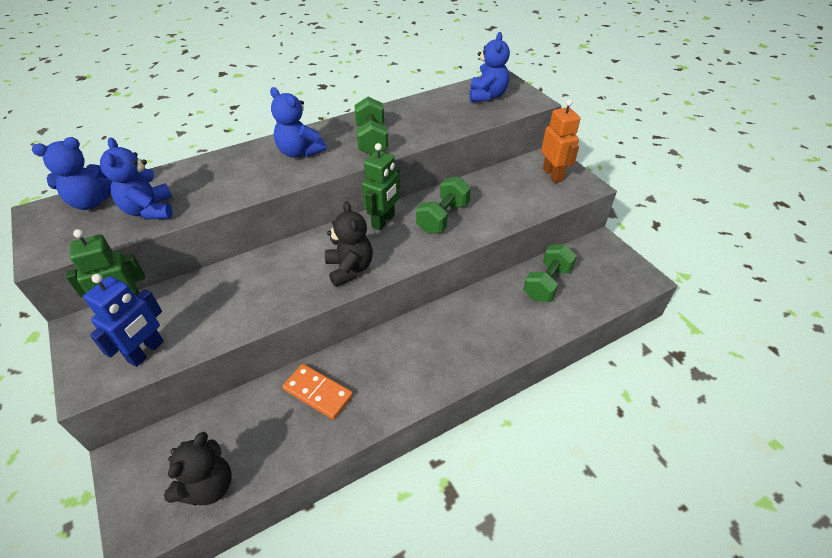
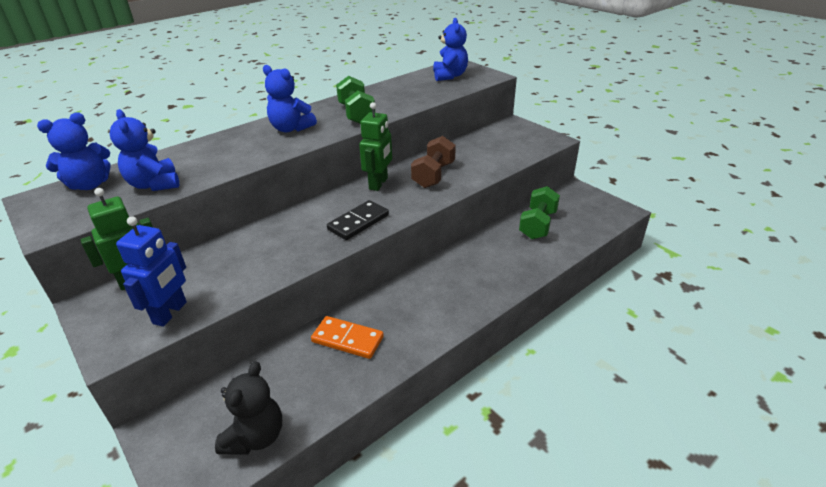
camera: 10 degrees left, 10 degrees down
black teddy bear [325,201,373,287] -> black domino [327,200,389,240]
green dumbbell [416,176,471,234] -> brown dumbbell [411,136,456,188]
orange robot [541,99,580,183] -> none

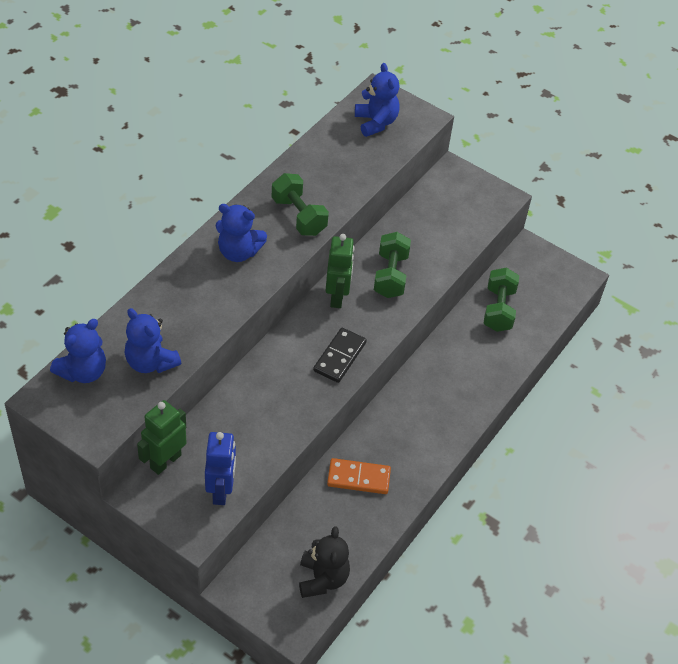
camera: 20 degrees left, 15 degrees up
brown dumbbell [411,136,456,188] -> green dumbbell [374,232,411,298]

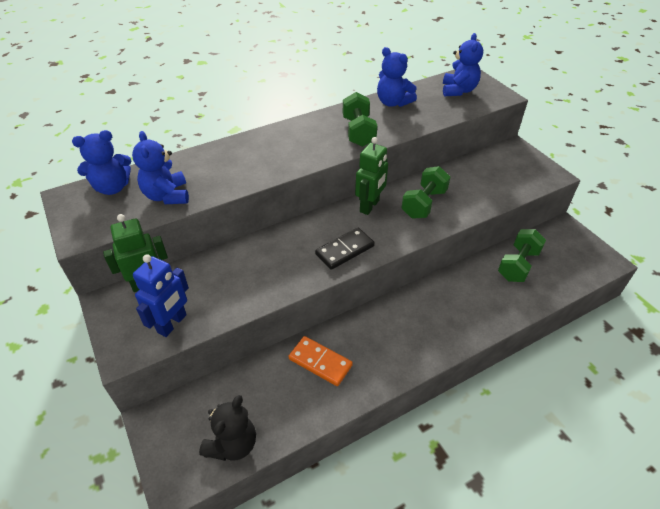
camera: 30 degrees right, 5 degrees down
blue teddy bear [216,204,267,262] -> blue teddy bear moved to [377,47,417,107]

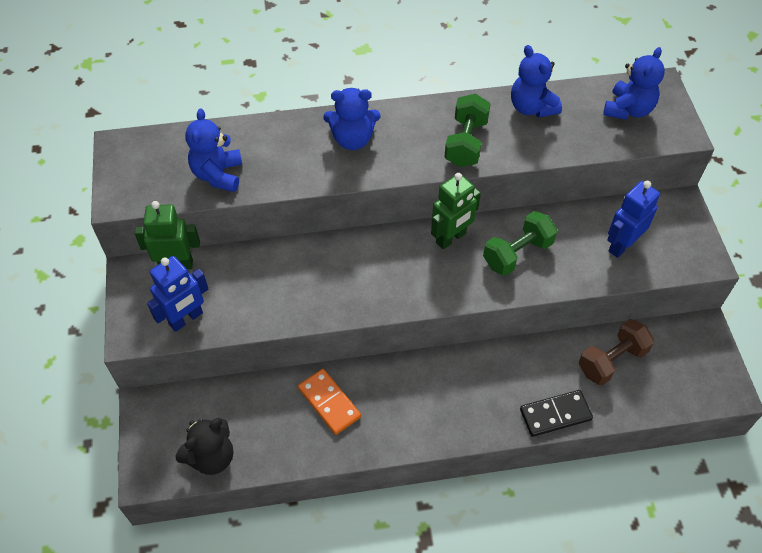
camera: 20 degrees right, 10 degrees up
blue teddy bear [72,130,131,195] -> blue teddy bear moved to [323,88,380,150]
black domino [315,228,375,270] -> black domino moved to [520,390,593,437]
green dumbbell [498,229,546,282] -> brown dumbbell [579,319,654,385]
none -> blue robot [607,181,660,258]

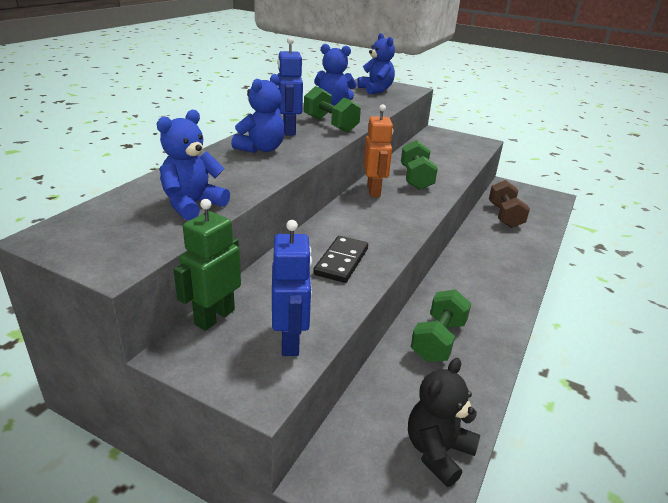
camera: 55 degrees left, 25 degrees down
black teddy bear [176,418,233,475] -> black teddy bear turned 135 degrees counterclockwise [408,358,480,487]
blue teddy bear [185,109,242,192] -> blue teddy bear turned 90 degrees clockwise [157,110,230,221]
orange domino [298,369,361,435] -> green dumbbell [411,289,471,362]
green robot [431,173,481,249] -> orange robot [363,104,393,197]
black domino [520,390,593,437] -> black domino moved to [313,236,368,283]
blue robot [607,181,660,258] -> blue robot moved to [277,37,303,135]

